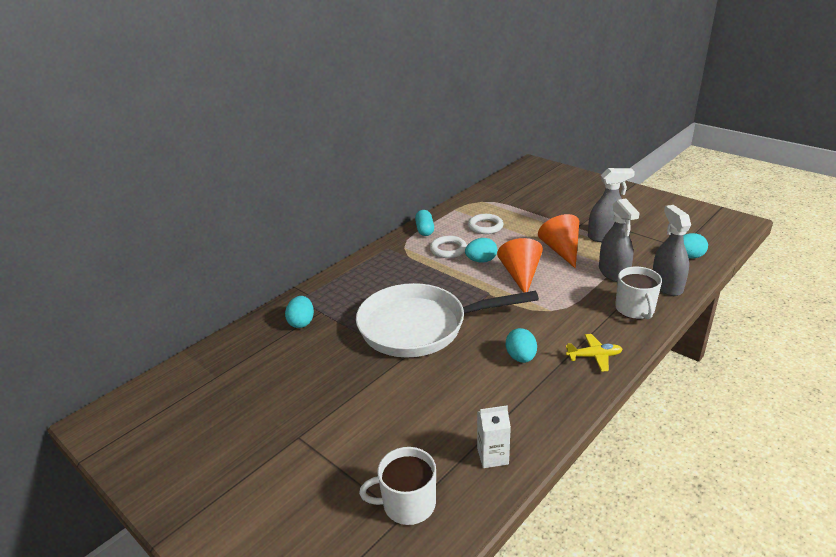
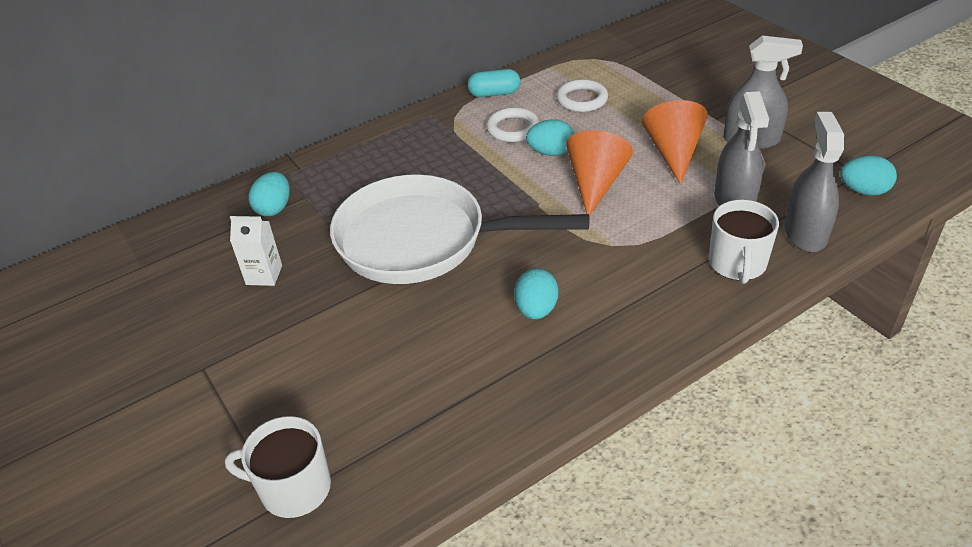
camera: 15 degrees right, 10 degrees up
turquoise capsule [415,210,434,236] -> turquoise capsule turned 75 degrees clockwise [468,69,520,97]
white carton [477,405,511,468] -> white carton moved to [230,216,282,286]
yellow plane [566,334,623,372] -> none

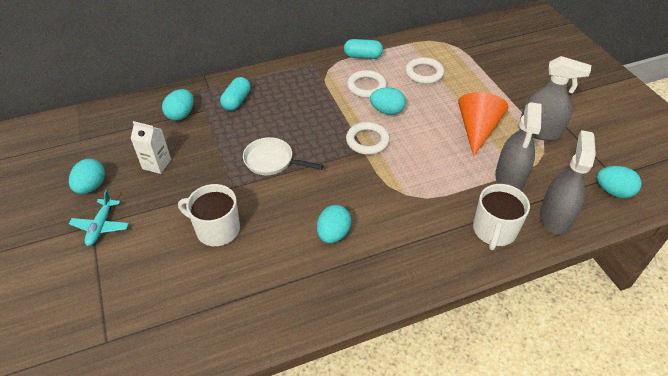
camera: 10 degrees right, 5 degrees up
white mug [225,416,331,518] -> white mug moved to [178,184,240,246]
white pan [330,174,589,284] -> white pan [243,137,324,175], size x0.45
orange cone [566,130,633,216] -> none
none -> turquoise egg [69,159,105,194]
none -> turquoise plane [69,190,129,246]
none -> turquoise capsule [220,77,251,111]
none -> white ring [346,122,390,155]

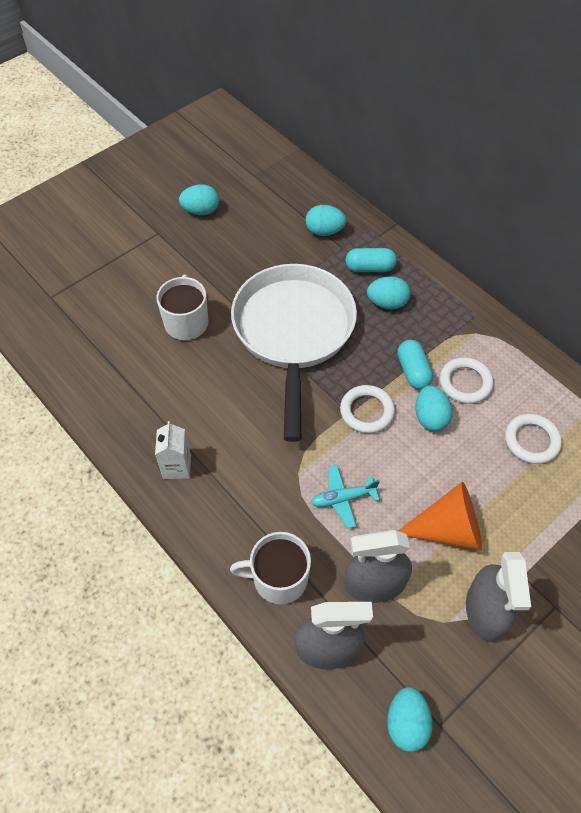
camera: 70 degrees right, 10 degrees up
turquoise plane [69,190,129,246] -> turquoise plane moved to [311,465,380,529]
white carton [131,121,171,174] -> white carton moved to [155,421,191,479]
white pan [243,137,324,175] -> white pan [231,264,357,442], size x2.22
turquoise egg [317,205,351,243] -> turquoise egg moved to [367,276,410,310]
turquoise capsule [344,39,383,59] -> turquoise capsule moved to [397,340,433,390]

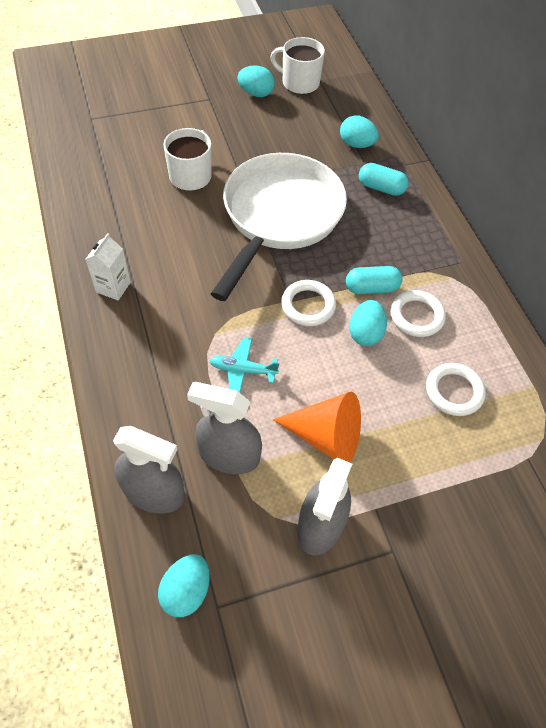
camera: 20 degrees right, 0 degrees up
white mug [230,532,311,605] -> white mug moved to [271,37,325,94]
turquoise egg [367,276,410,310] -> none
turquoise capsule [397,340,433,390] -> turquoise capsule turned 75 degrees clockwise [346,266,402,294]

